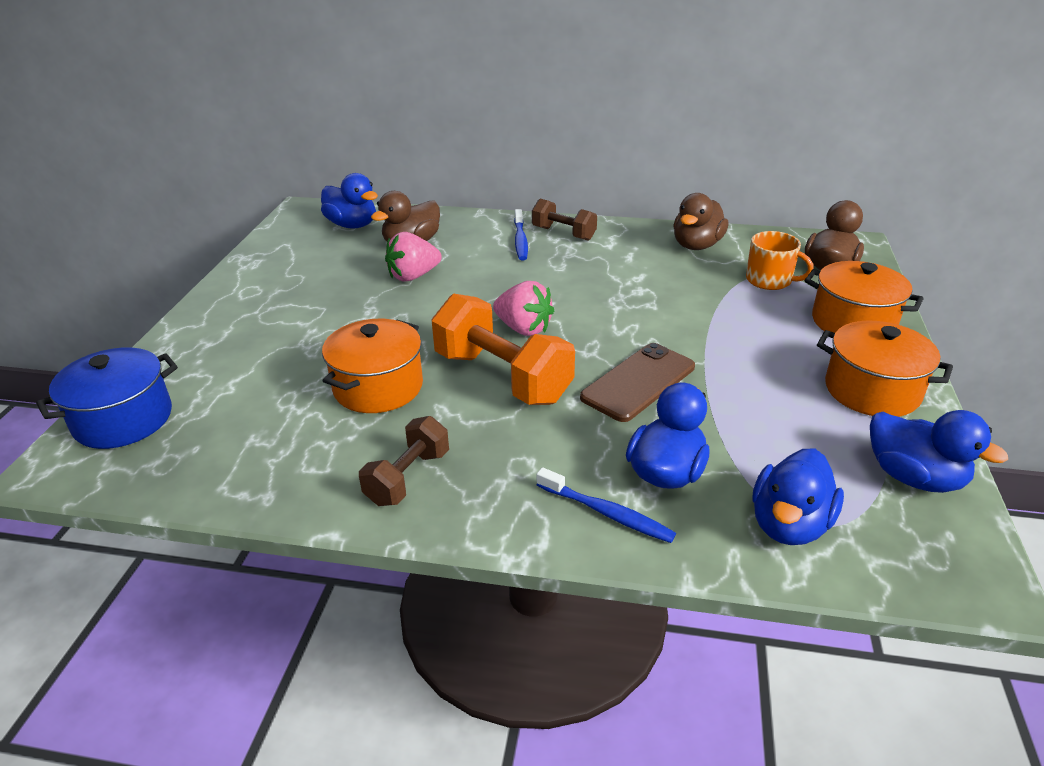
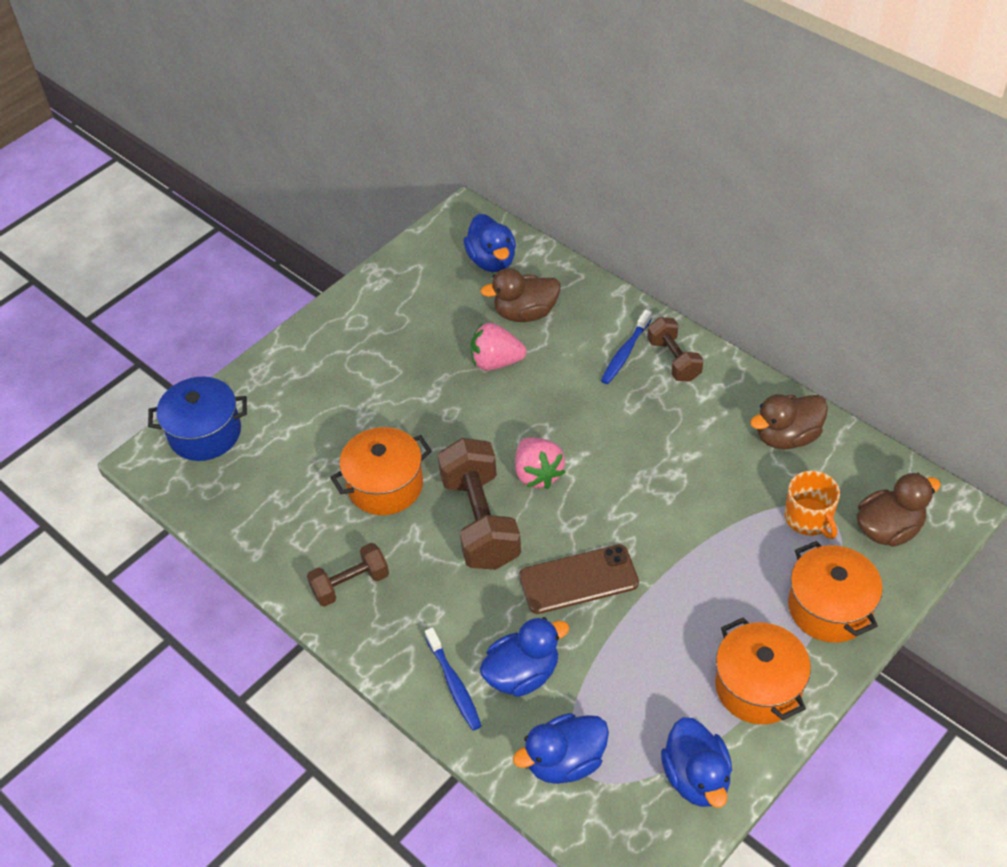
camera: 35 degrees right, 15 degrees up
orange dumbbell [431,294,575,405] -> brown dumbbell [438,438,521,570]

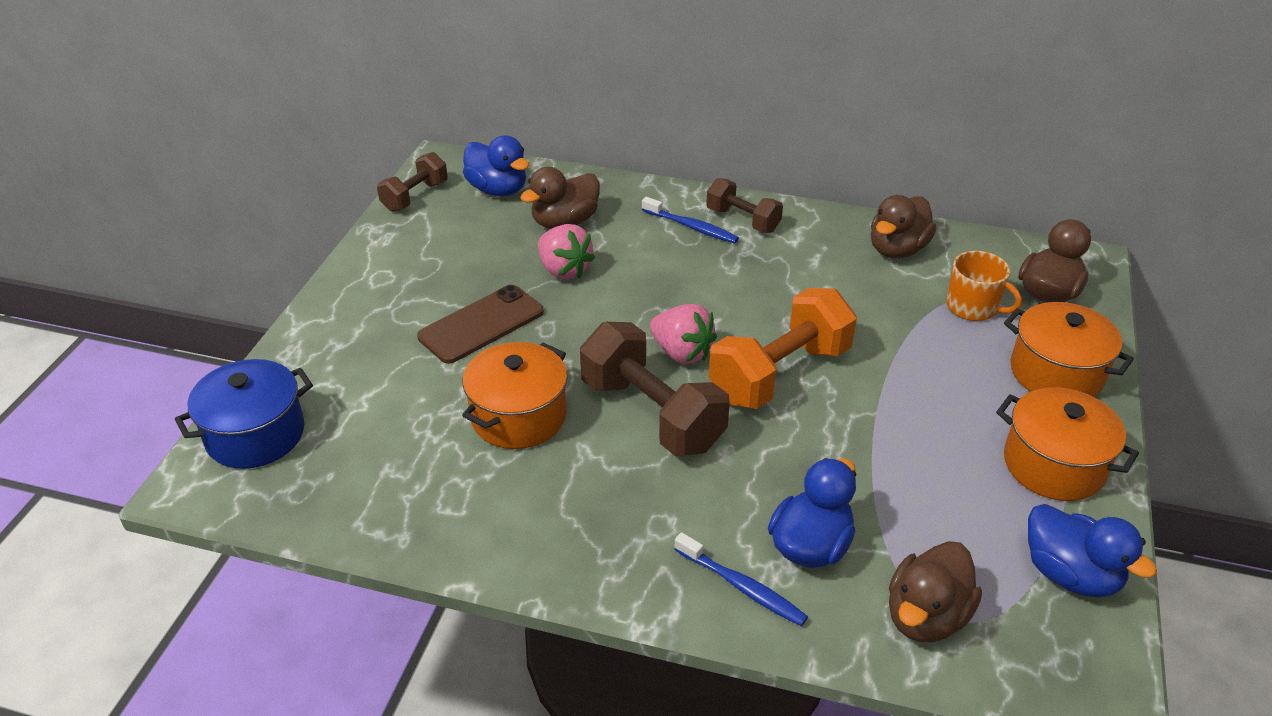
camera: 30 degrees left, 10 degrees down
brown dumbbell [307,543,389,607] -> brown dumbbell moved to [377,152,448,212]
pink strawberry [470,323,527,371] -> pink strawberry turned 105 degrees counterclockwise [538,224,595,279]
blue duck [513,713,609,784] -> brown duck [889,541,982,642]
brown phone [519,544,639,614] -> brown phone moved to [417,285,544,364]
blue toothbrush [601,310,652,384] -> blue toothbrush turned 60 degrees counterclockwise [642,197,739,244]
none -> orange dumbbell [709,288,857,409]

